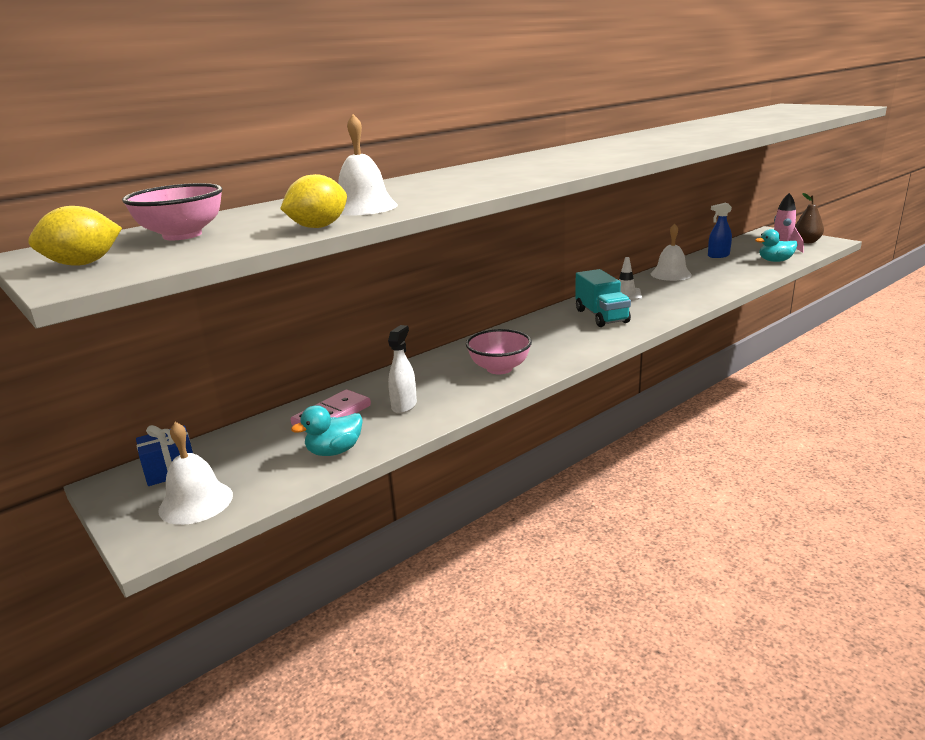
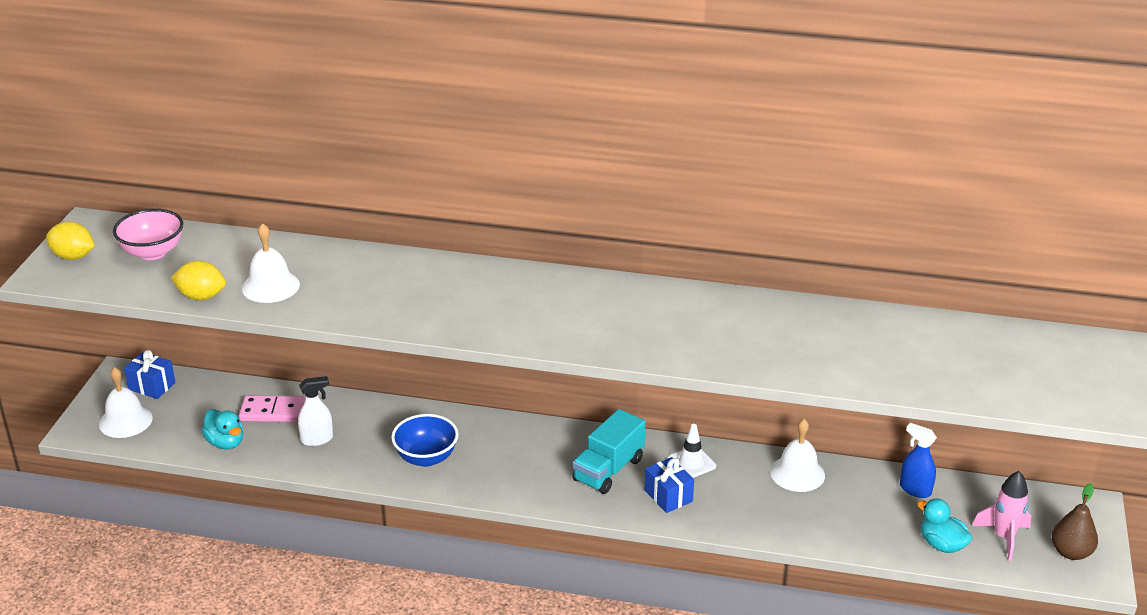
camera: 50 degrees right, 10 degrees up
turquoise duck [291,405,363,456] -> turquoise duck turned 150 degrees counterclockwise [201,409,243,450]
pink bowl [466,329,532,374] -> blue bowl [391,414,459,467]
none -> blue gift [645,457,694,513]

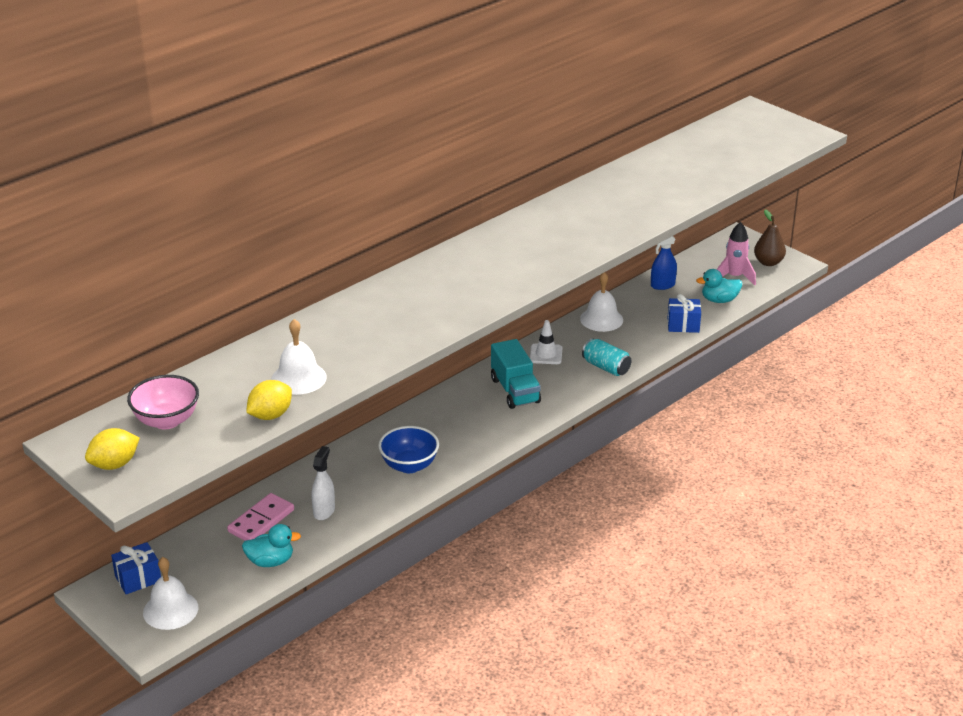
camera: 55 degrees left, 0 degrees up
blue gift [645,457,694,513] -> blue gift moved to [668,294,701,333]
none -> turquoise can [582,338,631,376]

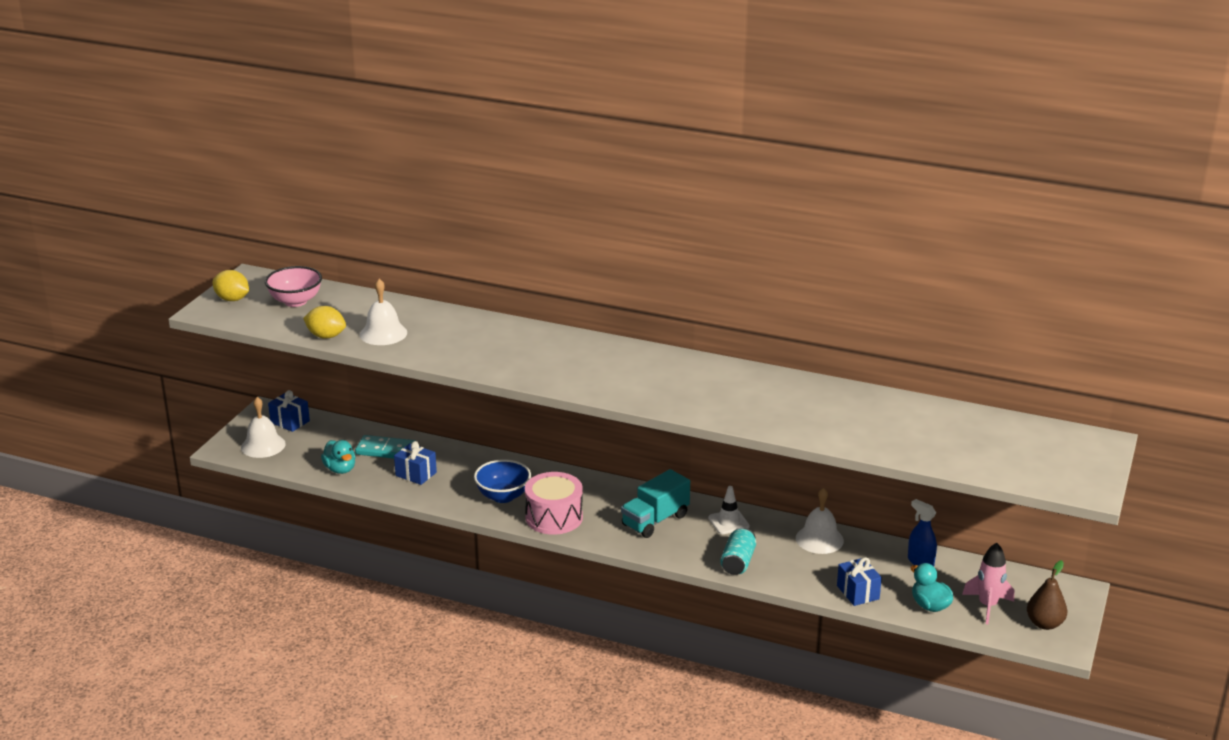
camera: 65 degrees right, 5 degrees down
pink domino [227,493,294,541] -> turquoise domino [355,435,416,459]
white spray bottle [312,446,335,520] -> blue gift [394,441,437,485]
none -> pink drum [525,472,583,535]

